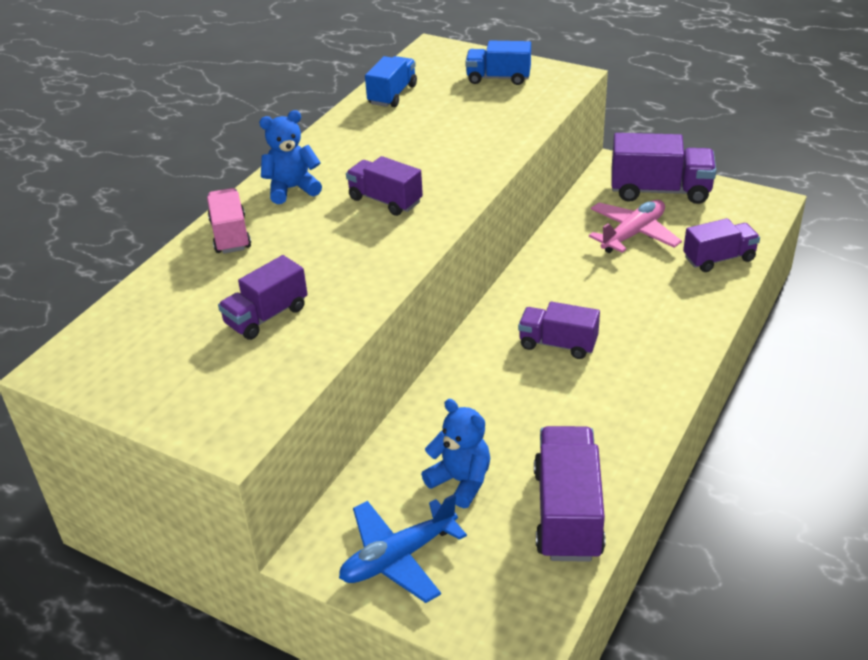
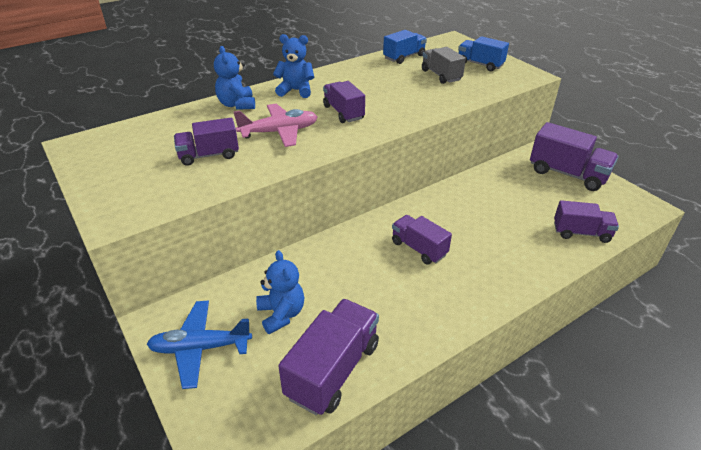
camera: 25 degrees right, 0 degrees up
pink truck [207,188,251,254] -> blue teddy bear [214,46,255,110]
pink plane [589,200,682,253] -> pink plane moved to [234,104,318,147]
none -> grey truck [422,47,466,84]

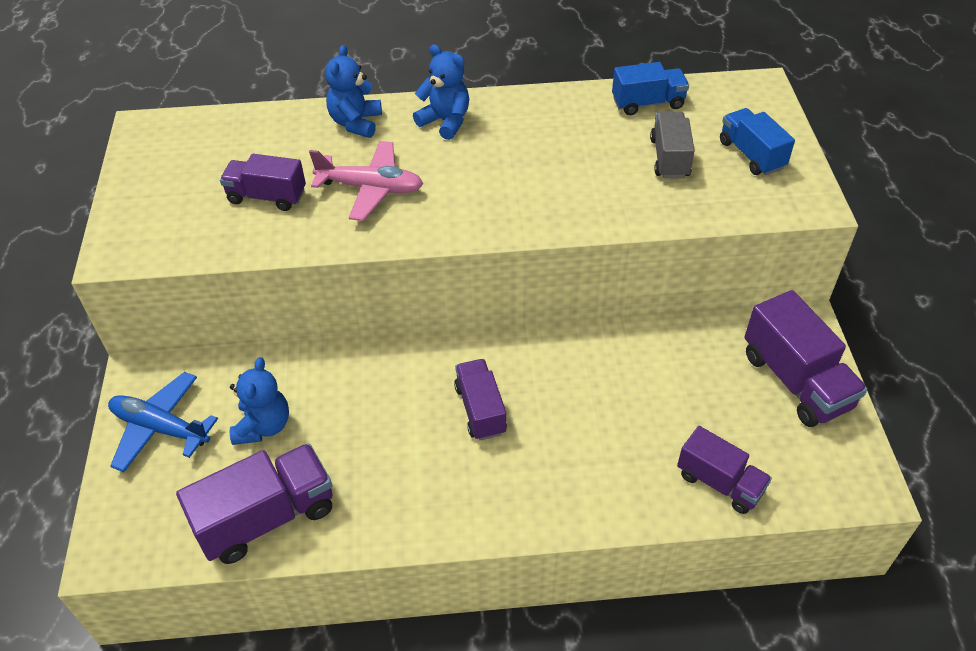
camera: 30 degrees right, 10 degrees up
purple truck [323,81,365,123] -> none

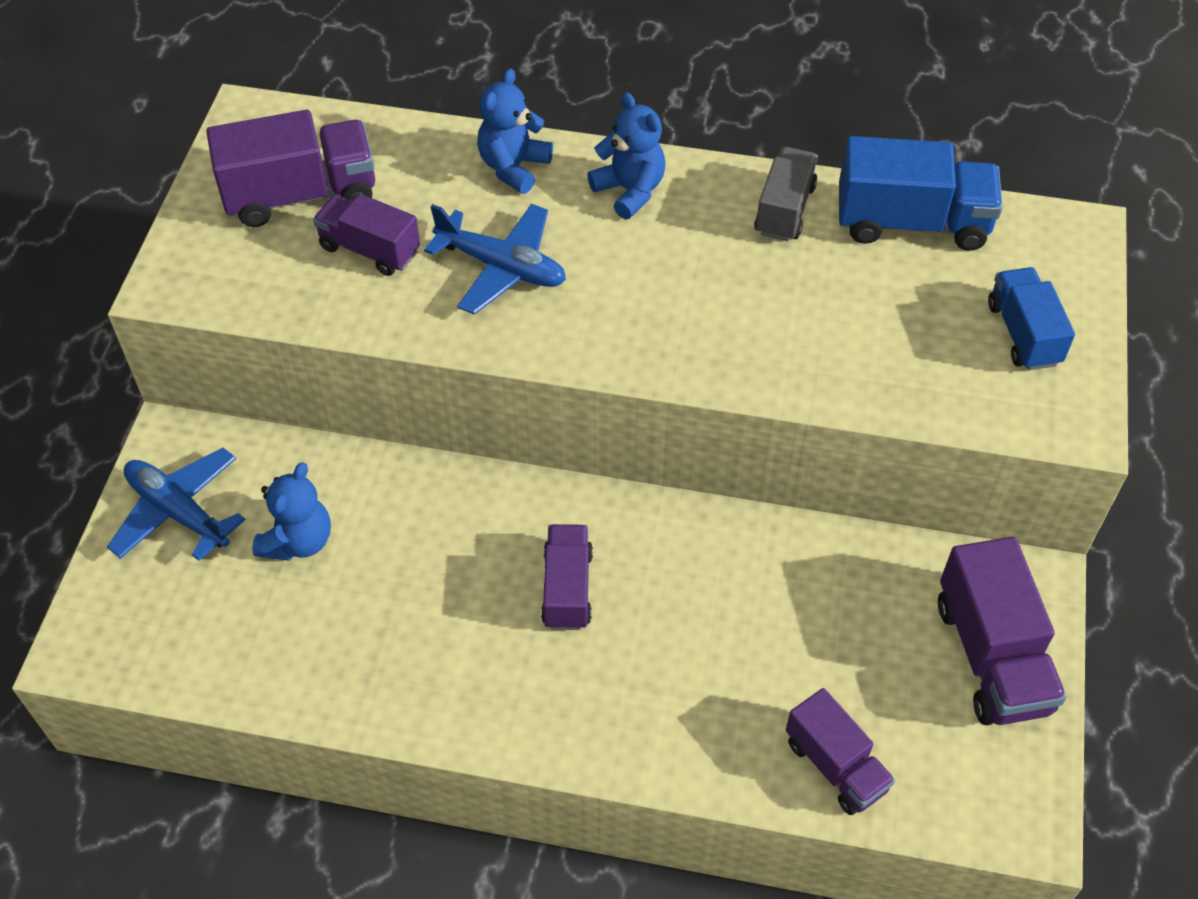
camera: 15 degrees right, 5 degrees up
purple truck [176,443,333,564] -> purple truck moved to [206,110,375,227]
pink plane [309,141,423,221] -> blue plane [424,204,566,315]
blue truck [612,62,689,115] -> blue truck [839,136,1003,251], size x1.56
grey truck [650,112,695,178] -> grey truck moved to [754,147,818,241]

